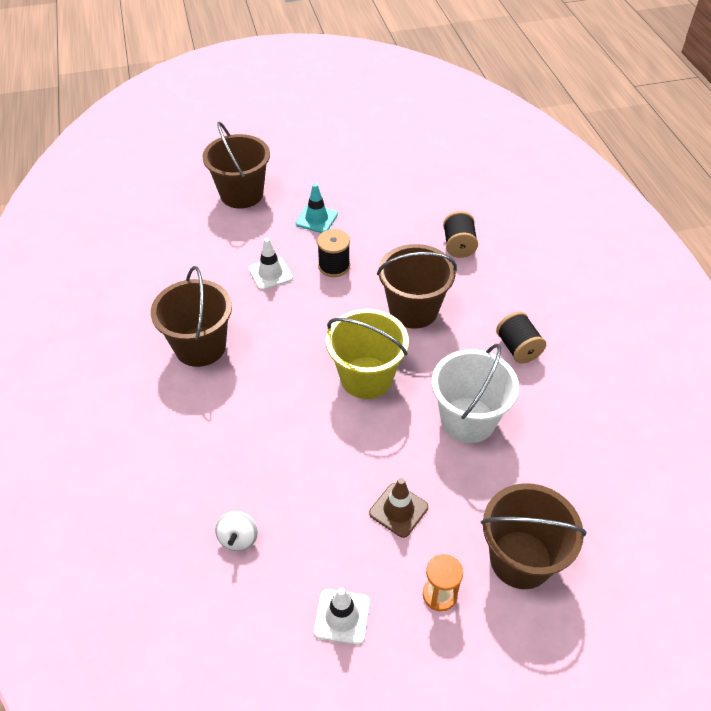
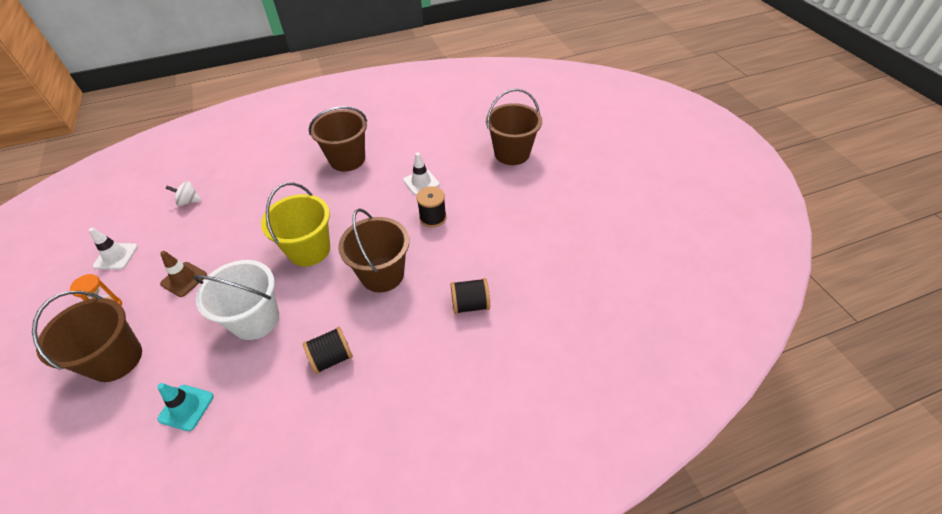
camera: 85 degrees right, 0 degrees up
turquoise traffic cone [296,183,338,233] -> turquoise traffic cone moved to [157,383,214,431]

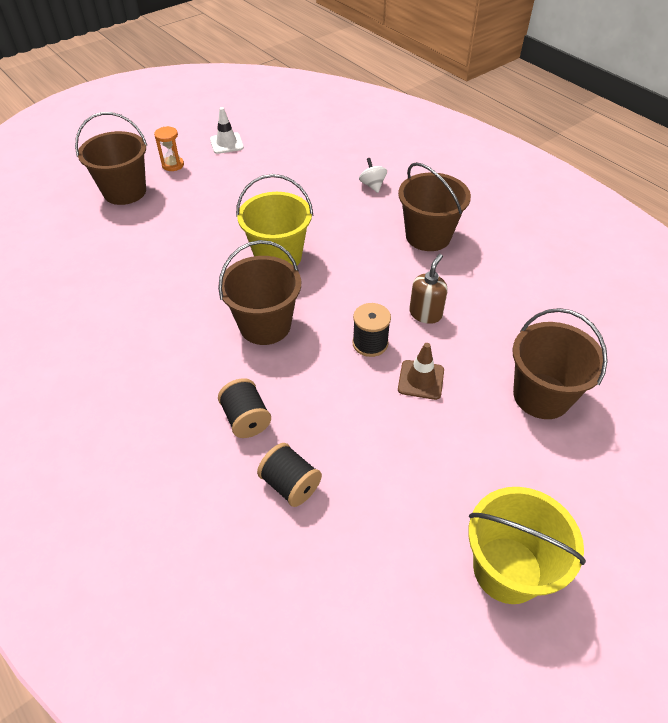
camera: 70 degrees right, 0 degrees up
turquoise traffic cone [157,383,214,431] -> none
brown traffic cone [160,251,207,297] -> brown traffic cone moved to [398,343,444,400]
white spinning top [165,181,202,206] -> white spinning top moved to [359,158,387,193]
white bucket [193,260,279,340] -> none
black spool [303,327,353,374] -> black spool moved to [257,443,322,507]
white traffic cone [403,153,440,195] -> brown soap dispenser [409,254,448,324]
none -> yellow bucket [468,487,586,604]

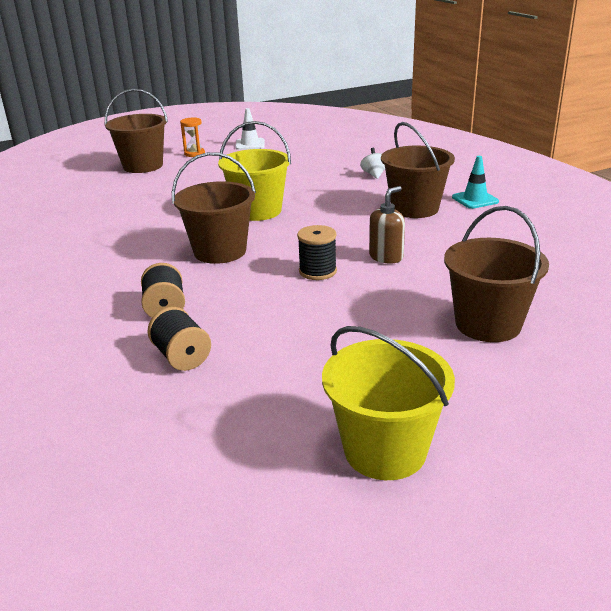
camera: 15 degrees right, 20 degrees down
brown traffic cone [398,343,444,400] -> none
none -> turquoise traffic cone [452,156,499,209]

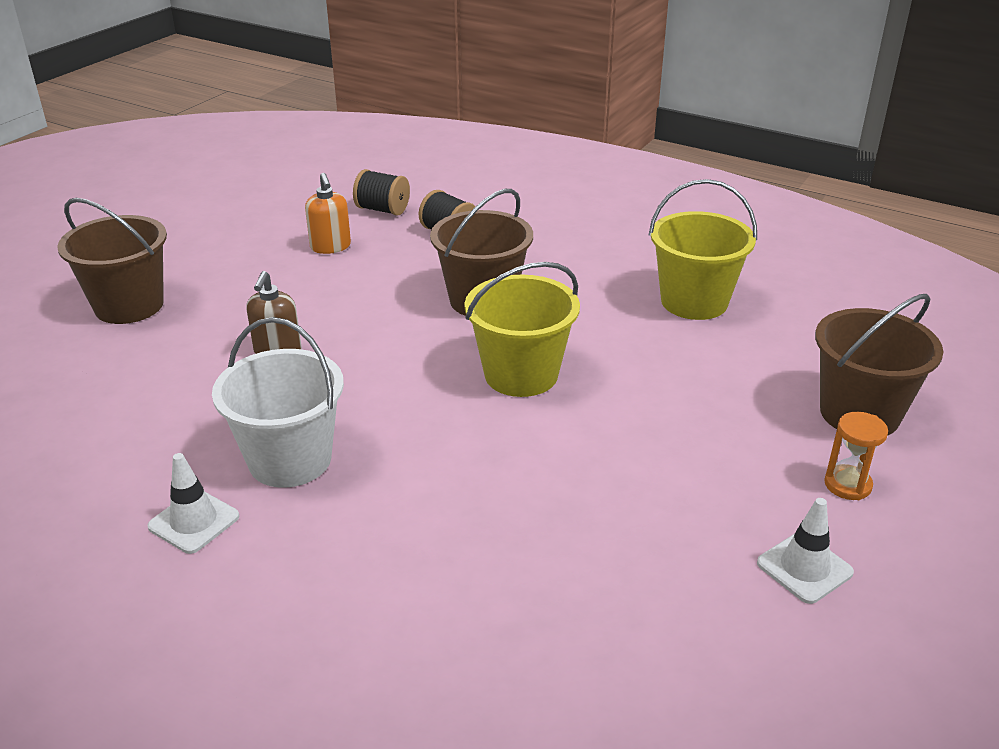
camera: 145 degrees right, 5 degrees up
black spool [297,225,337,280] -> none
yellow bucket [322,326,455,480] -> yellow bucket moved to [649,179,757,320]
white spinning top [360,148,385,179] -> none
brown bucket [381,122,455,218] -> white bucket [212,317,344,488]
turquoise traffic cone [452,156,499,209] -> white traffic cone [147,453,239,554]
none -> orange soap dispenser [305,173,351,254]

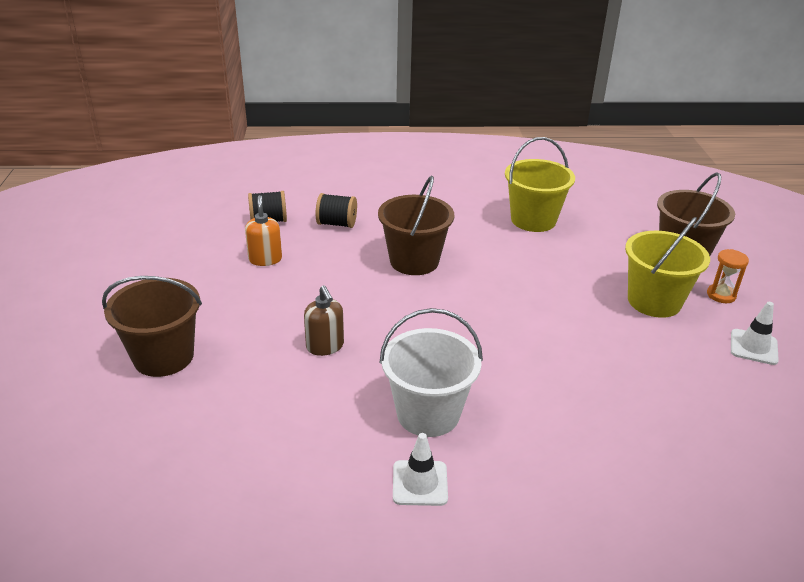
camera: 35 degrees left, 0 degrees up
orange soap dispenser [305,173,351,254] -> orange soap dispenser turned 135 degrees counterclockwise [245,195,282,266]
yellow bucket [464,262,580,397] -> yellow bucket moved to [625,217,710,318]

